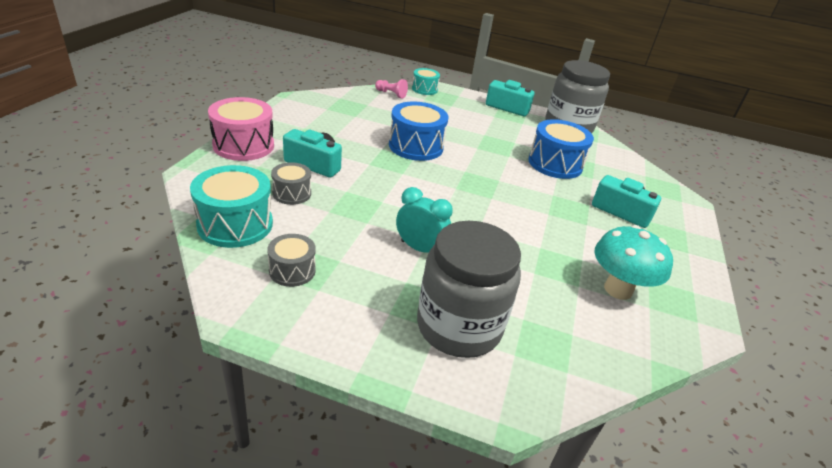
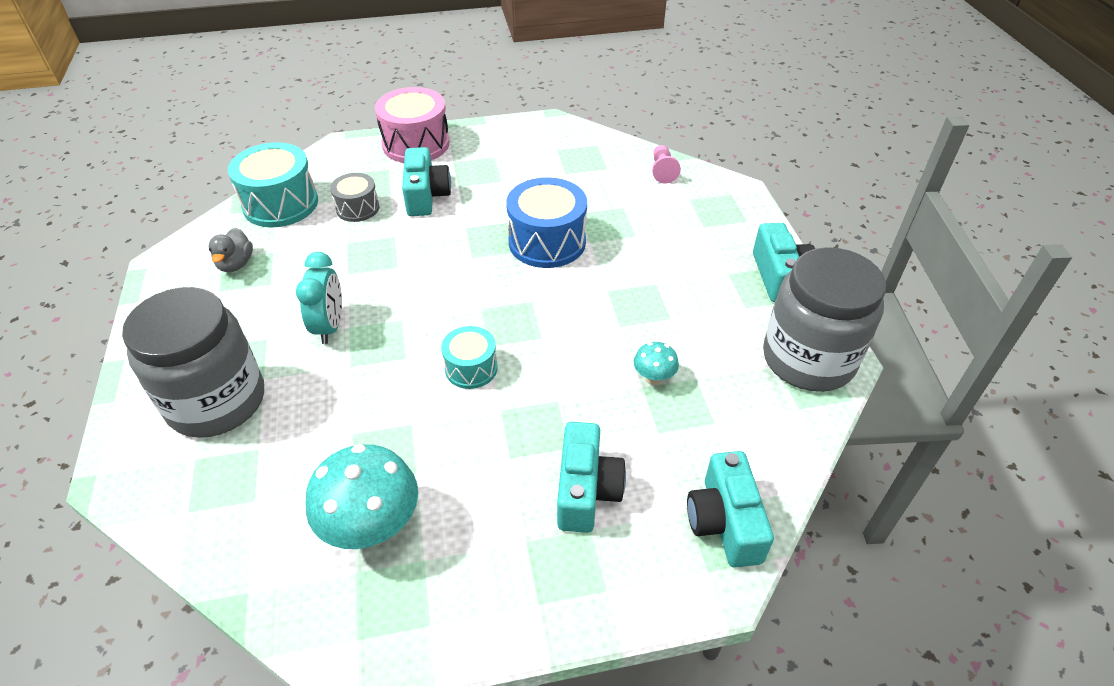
camera: 65 degrees right, 10 degrees up
grey drum [267,234,316,287] -> grey duck [209,228,253,272]
turquoise drum [412,68,440,95] -> turquoise drum moved to [441,326,498,389]
blue drum [528,119,594,179] -> turquoise mushroom [634,342,679,385]
none -> turquoise camera [687,451,774,568]

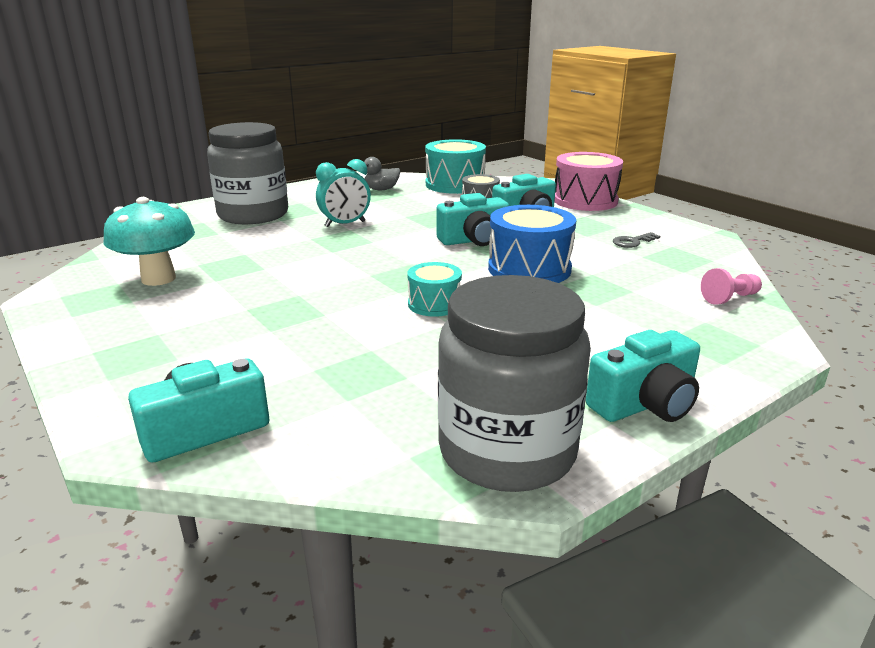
camera: 65 degrees right, 20 degrees down
turquoise drum [441,326,498,389] -> turquoise drum moved to [407,262,462,317]
turquoise camera [557,422,626,533] -> turquoise camera moved to [437,193,509,246]
turquoise mushroom [634,342,679,385] -> none
none -> grey key [613,232,660,248]

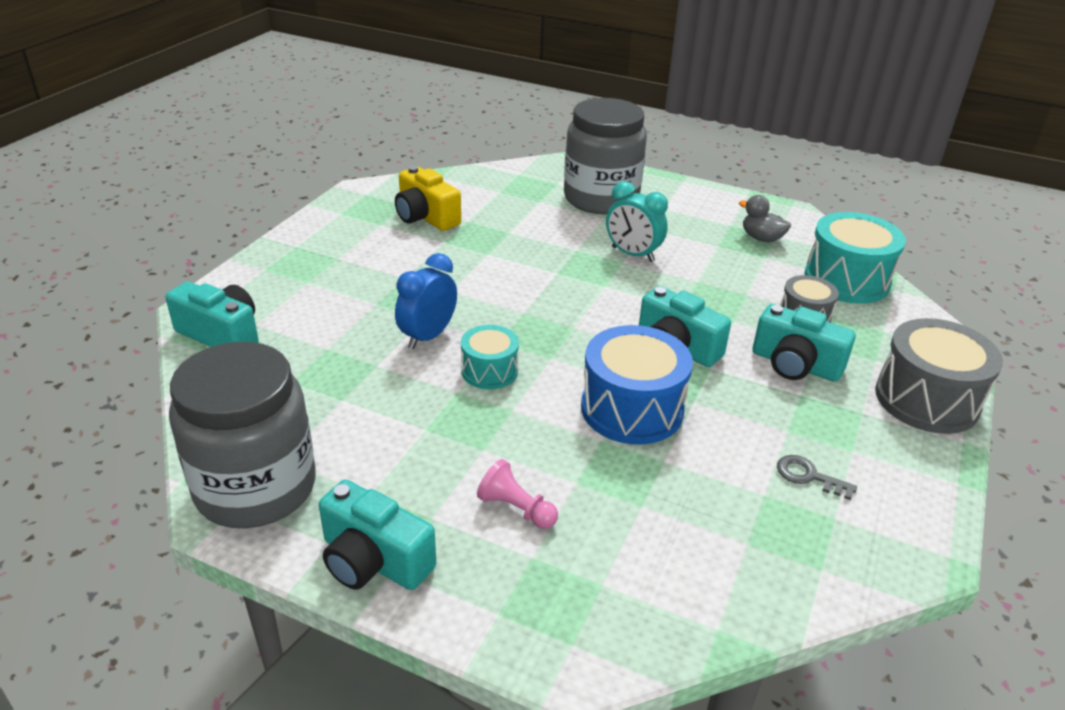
camera: 60 degrees right, 10 degrees up
turquoise mushroom [104,197,195,286] -> yellow camera [395,166,461,231]
pink drum [554,152,623,211] -> grey drum [875,318,1003,434]
pink pawn [701,268,762,305] -> pink pawn moved to [477,459,558,529]
none -> blue clock [395,253,457,349]

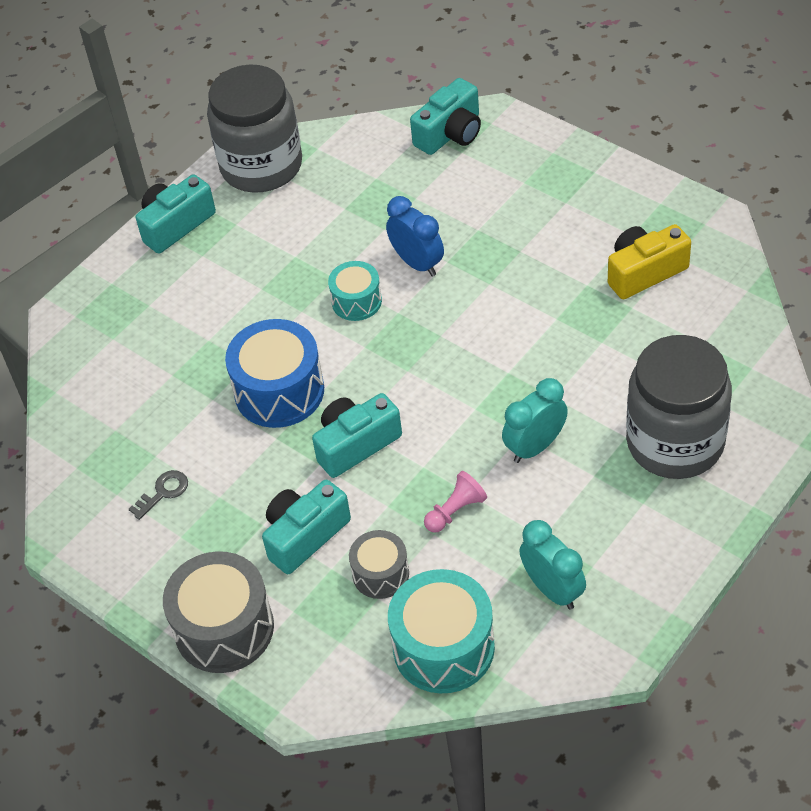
camera: 110 degrees right, 15 degrees up
pink pawn [477,459,558,529] -> pink pawn moved to [424,471,487,533]
grey duck [739,195,791,243] -> turquoise clock [519,520,586,610]

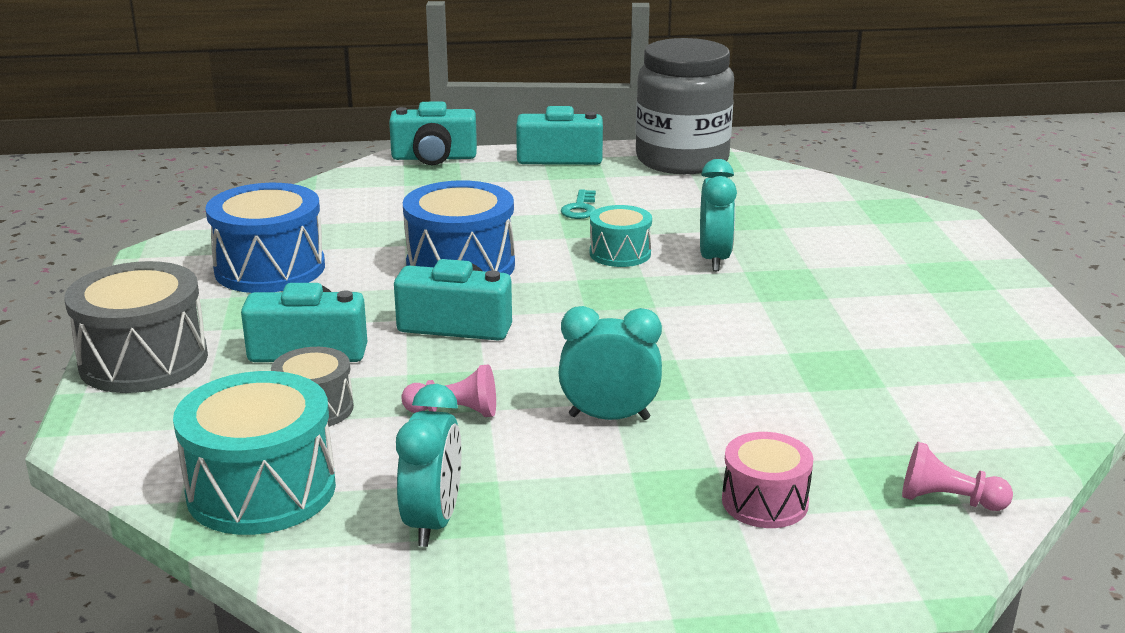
camera: 40 degrees right, 25 degrees down
grey key [129,470,188,520] -> blue drum [205,183,325,293]
blue clock [386,196,444,276] -> turquoise clock [700,159,737,271]
turquoise camera [410,78,481,155] -> turquoise camera moved to [389,101,477,165]
yellow camera [608,224,691,299] -> none
grey jar [626,335,732,479] -> pink drum [722,432,813,528]
none -> turquoise key [561,189,596,219]
none -> pink pawn [902,442,1013,511]

